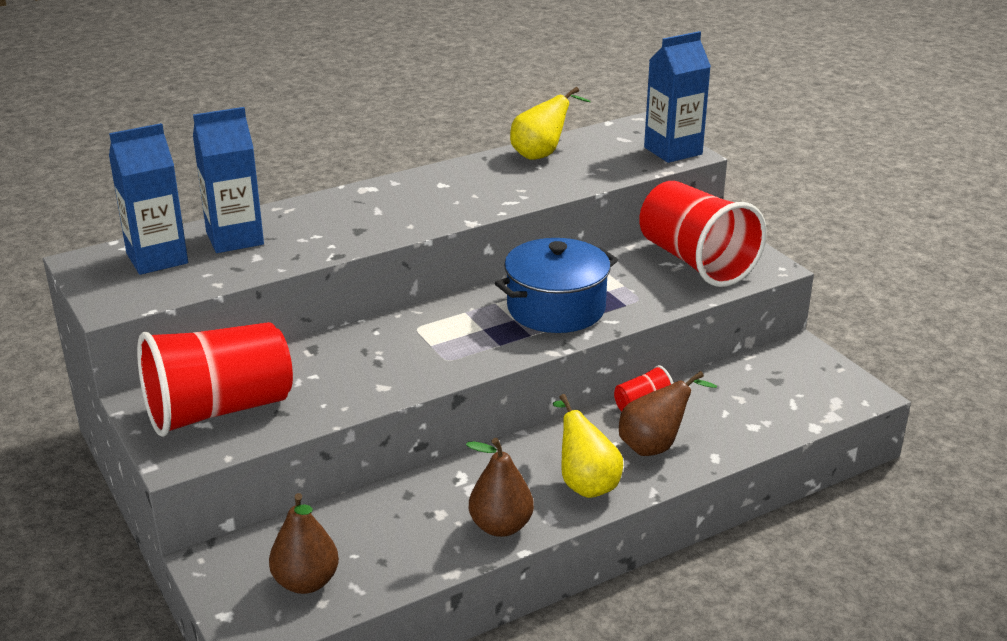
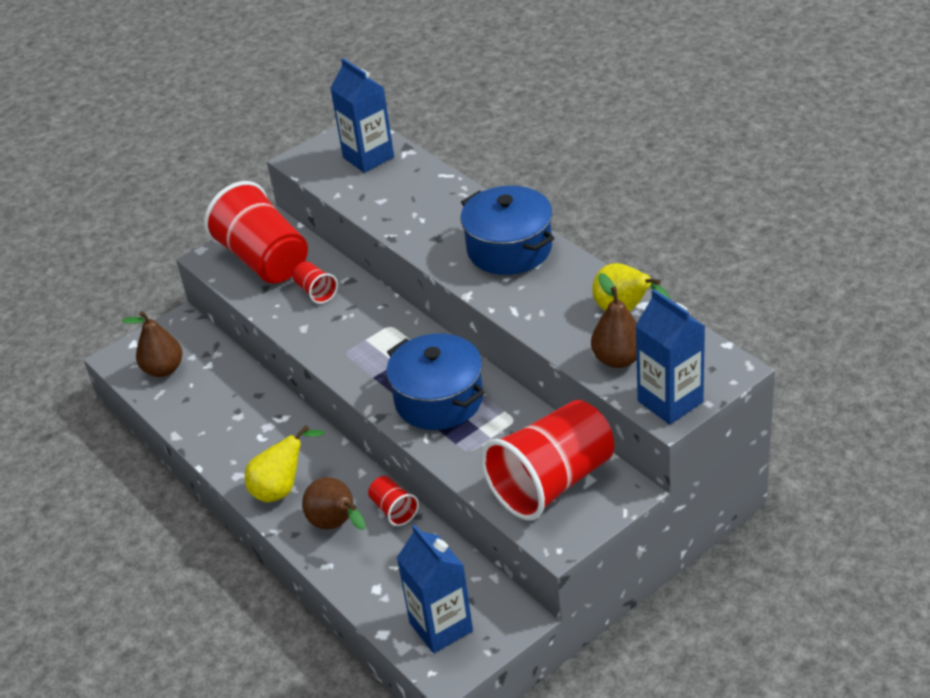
camera: 85 degrees right, 10 degrees up
blue carton [193,107,264,253] -> blue carton moved to [397,525,473,653]
brown pear [466,438,534,537] -> brown pear moved to [591,273,637,368]
none -> red cup [293,261,338,304]
none -> blue pot [461,186,554,275]

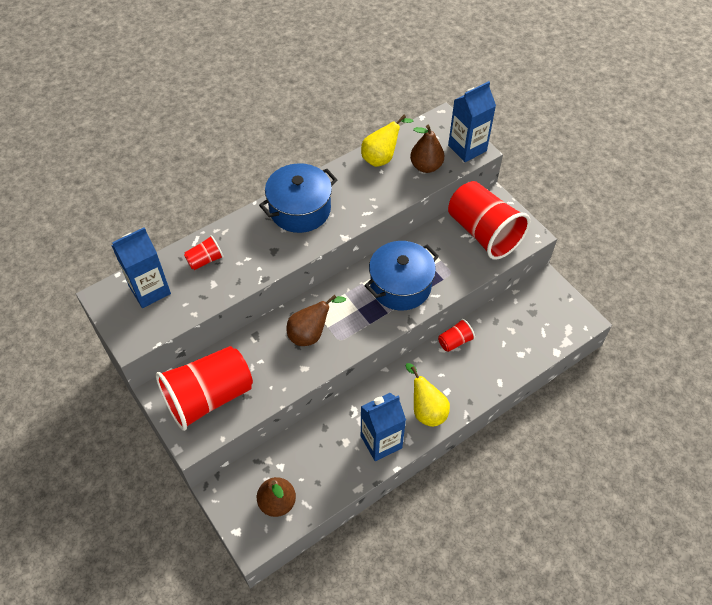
camera: 90 degrees left, 15 degrees up
red cup [293,261,338,304] -> red cup moved to [184,235,224,270]
brown pear [302,477,366,530] -> brown pear moved to [287,295,346,346]
blue carton [397,525,473,653] -> blue carton moved to [361,393,406,461]

